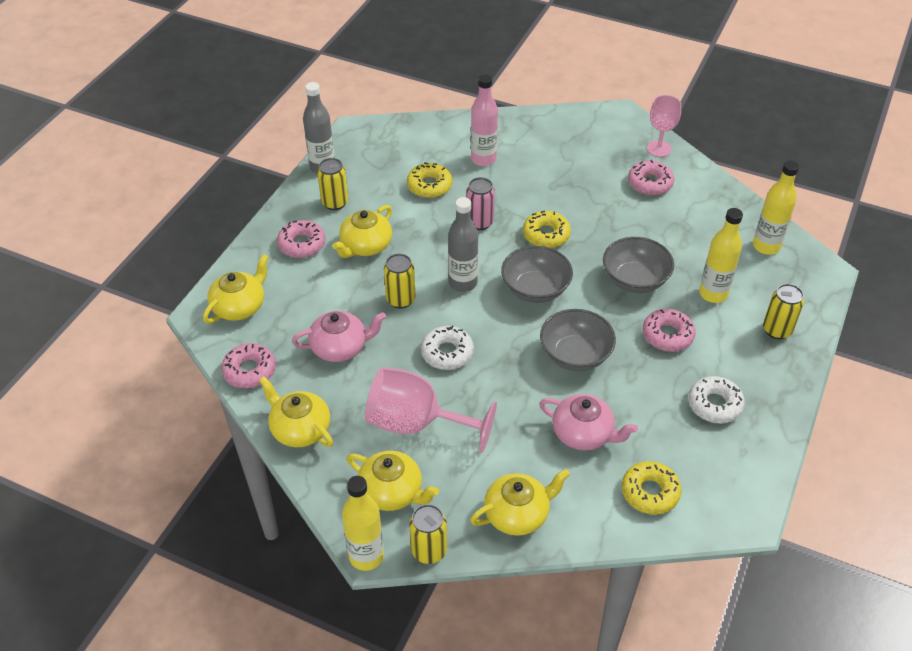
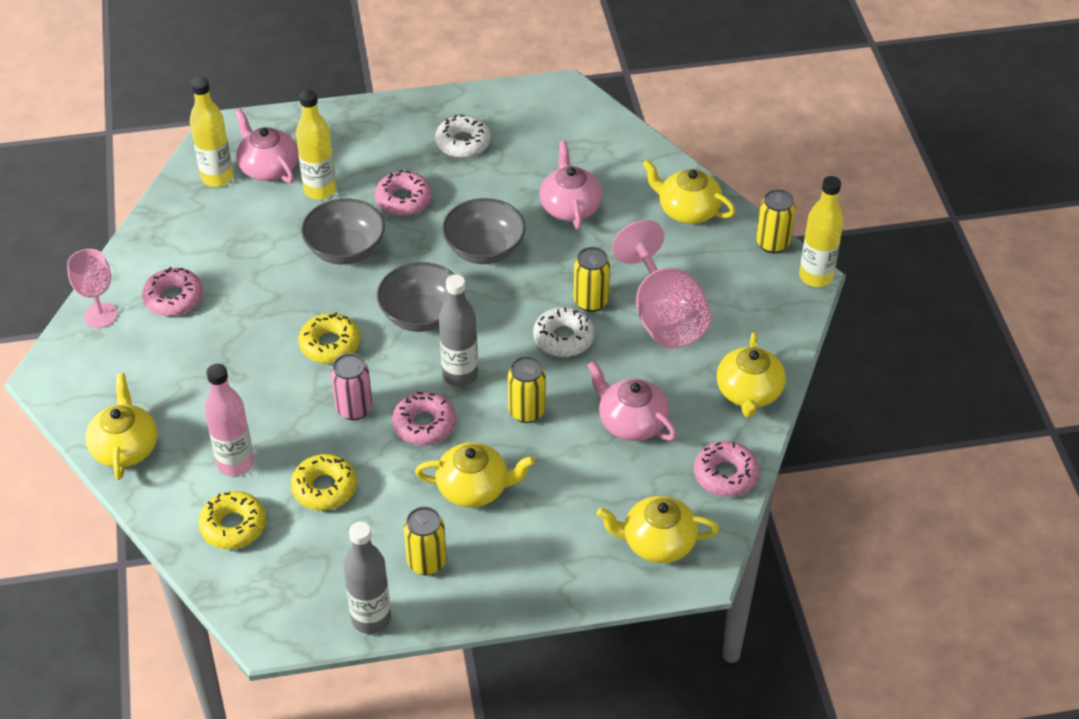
camera: 125 degrees left, 0 degrees up
pink donut [277,220,326,258] -> pink donut moved to [392,392,456,446]
yellow teapot [347,451,439,511] -> yellow teapot moved to [85,373,158,480]
yellow donut [622,461,681,515] -> yellow donut moved to [198,491,266,549]
yellow can [763,284,804,339] -> yellow can moved to [574,247,610,312]
none -> pink teapot [235,109,298,183]

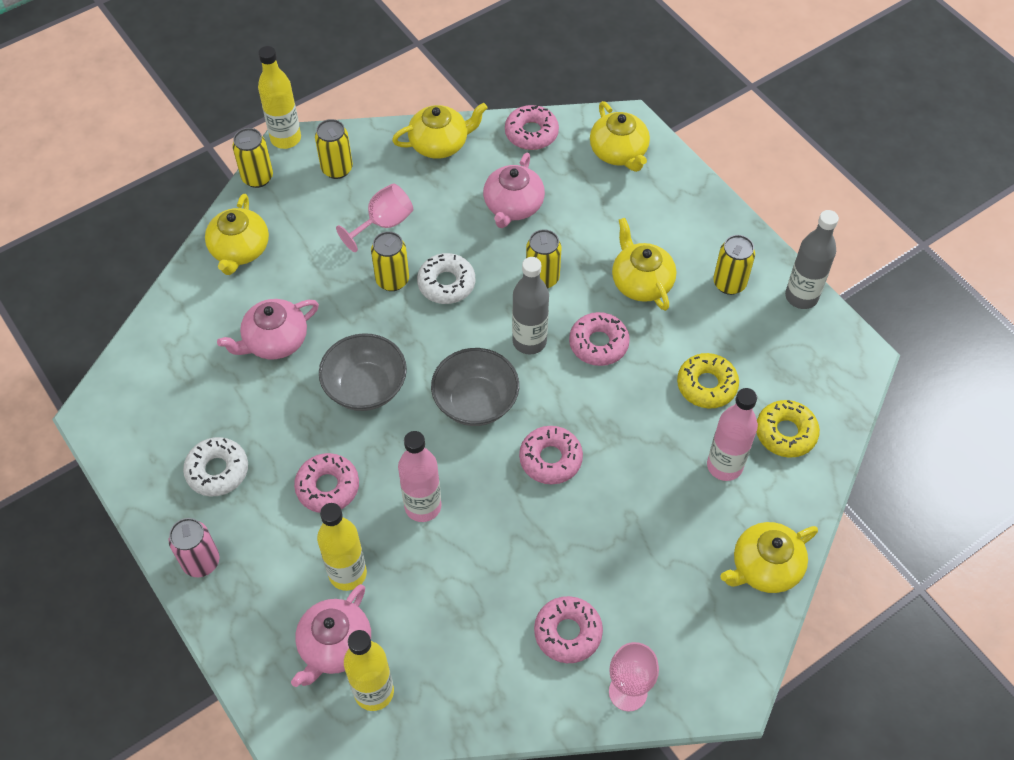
camera: 115 degrees left, 10 degrees up
yellow donut [298,312,360,363] -> pink donut [519,426,583,484]
grey bowl [301,199,385,264] -> pink bottle [398,431,441,522]
pink can [331,353,372,420] -> pink can moved to [169,518,219,577]
pink goblet [612,220,712,349] -> pink goblet [336,183,413,252], size x0.60
none -> yellow can [315,119,353,179]

